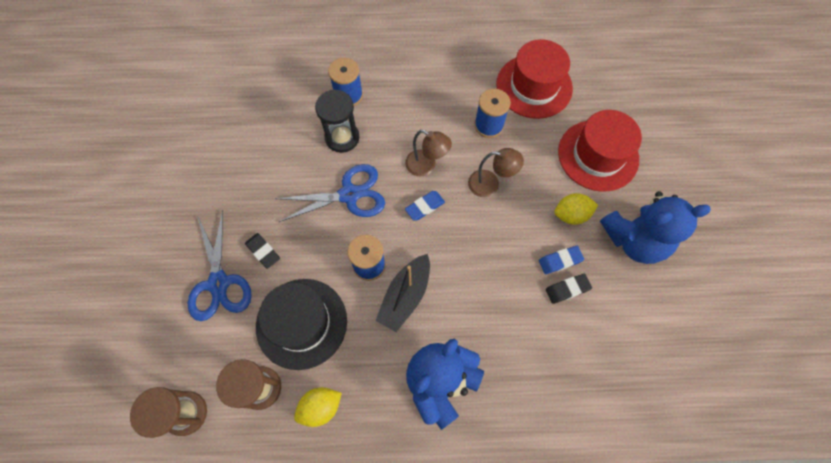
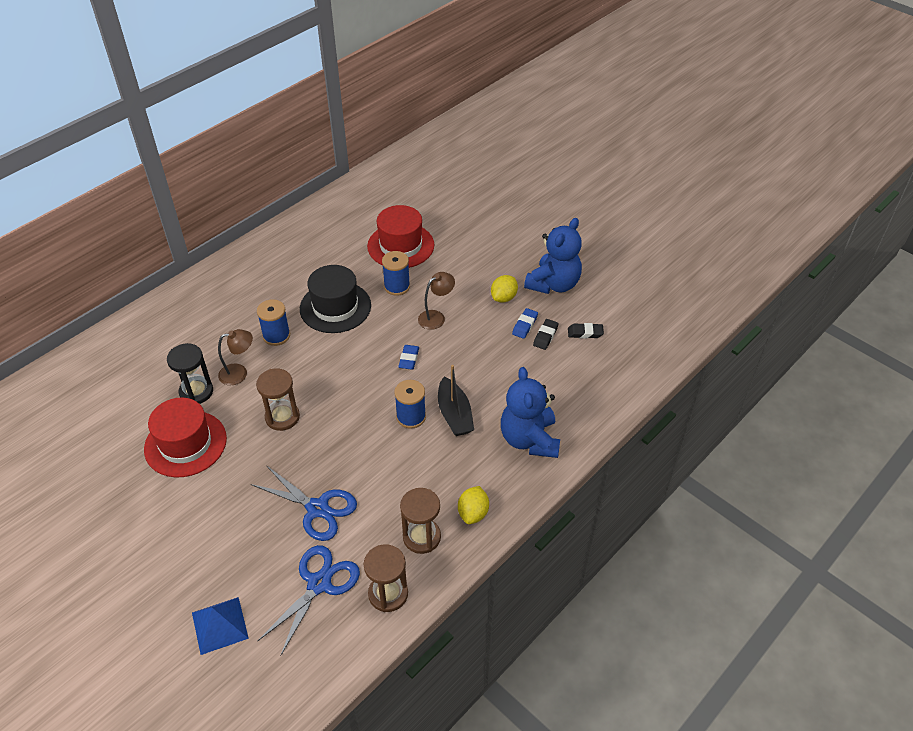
camera: 45 degrees left, 20 degrees down
black eraser [245,233,280,269] -> black eraser moved to [568,323,604,339]
black hat [256,279,347,370] -> black hat moved to [300,265,371,333]
blue scissors [275,164,385,222] -> blue scissors moved to [257,545,360,656]
black hourglass [315,90,359,153] -> black hourglass moved to [167,343,213,404]
brown lamp [405,130,452,176] -> brown lamp moved to [218,329,253,385]
red hat [558,110,642,192] -> red hat moved to [144,397,227,477]
none -> blue pyramid [192,597,249,655]
none -> brown hourglass [256,368,300,431]

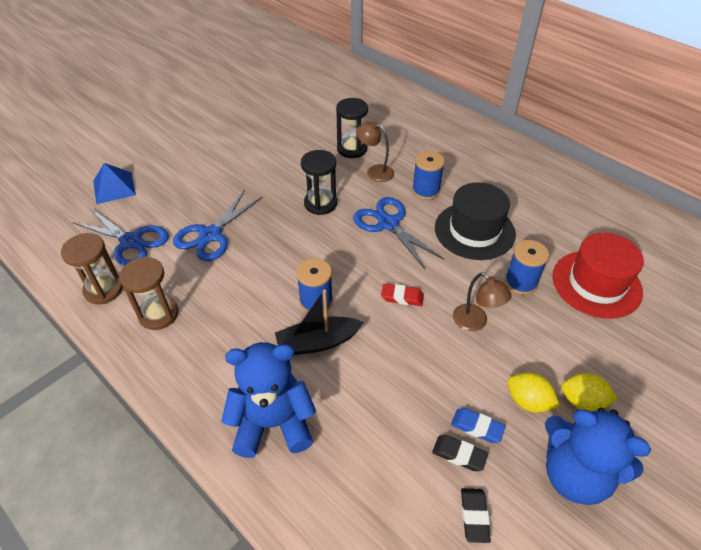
camera: 90 degrees right, 0 degrees up
red hat [144,397,227,477] -> none
brown lamp [218,329,253,385] -> brown lamp turned 135 degrees clockwise [356,121,394,182]
brown hourglass [256,368,300,431] -> black hourglass [301,150,337,215]
blue eraser [398,345,419,370] -> red eraser [381,284,424,306]
yellow lemon [458,486,489,524] -> yellow lemon moved to [561,373,618,412]
none -> blue scissors [353,197,444,269]

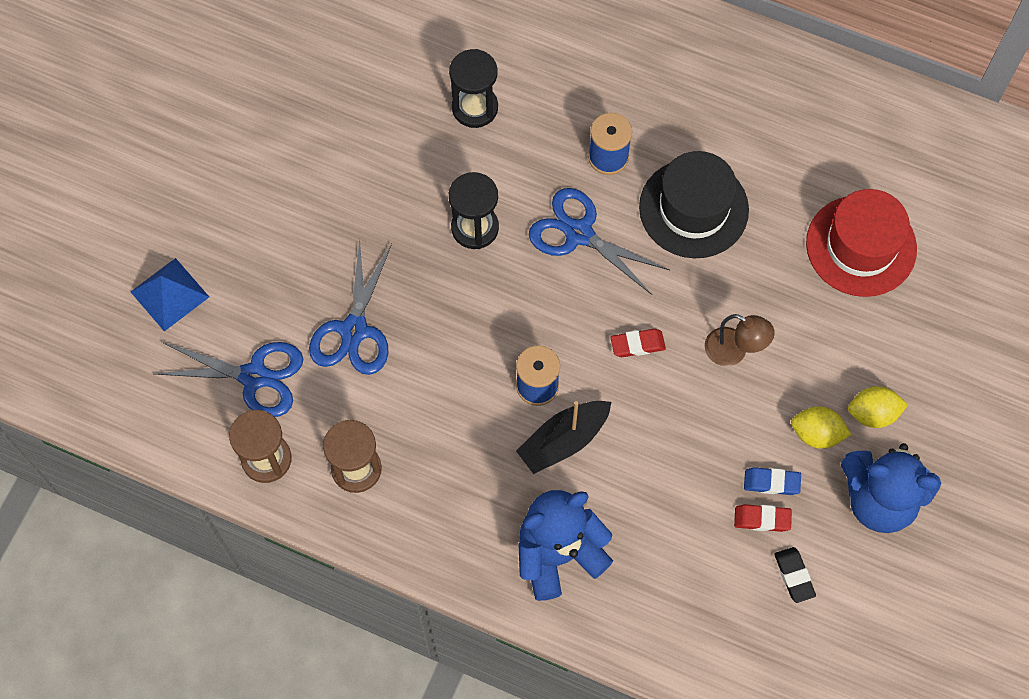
camera: 20 degrees left, 20 degrees up
brown lamp [356,121,394,182] -> none
black eraser [432,435,488,471] -> red eraser [734,504,792,532]
blue spool [505,240,549,295] -> none

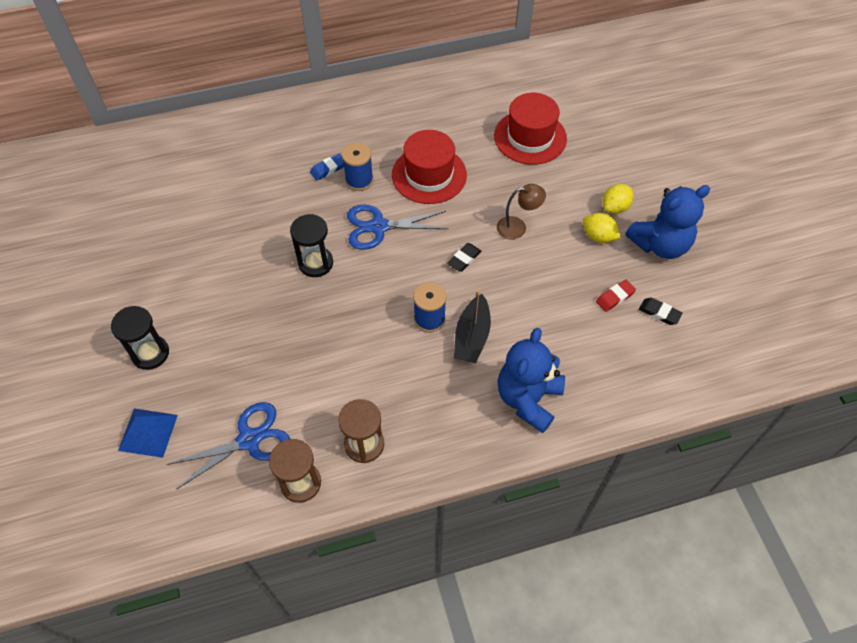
camera: 40 degrees left, 10 degrees down
blue scissors [309,238,392,375] -> none
black hourglass [449,49,498,128] -> black hourglass moved to [111,306,169,370]
red eraser [611,329,666,357] -> black eraser [447,243,482,272]
black hat [639,151,749,258] -> red hat [392,130,467,204]
blue eraser [744,467,801,495] -> blue eraser moved to [310,154,344,181]
yellow lemon [791,406,851,449] -> yellow lemon turned 60 degrees clockwise [583,213,621,243]

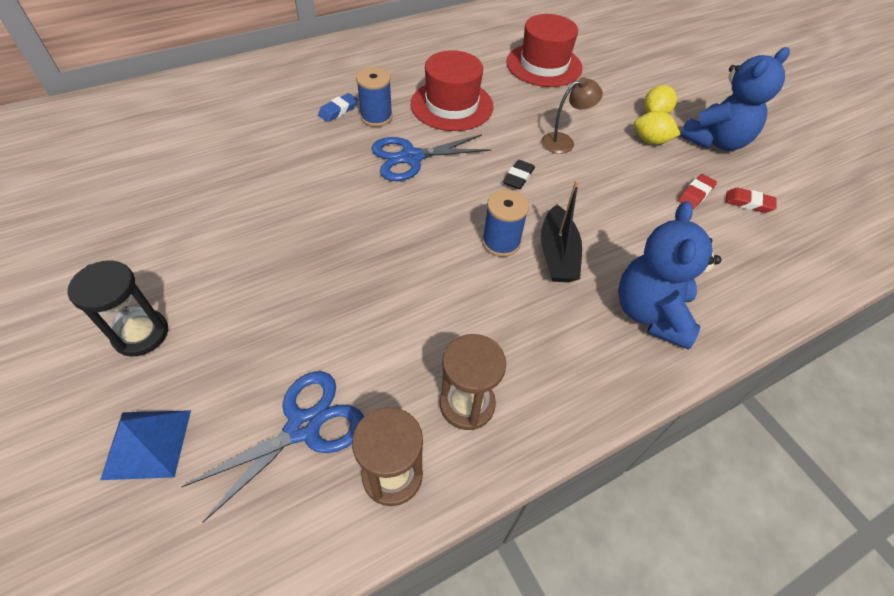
camera: 15 degrees left, 5 degrees down
black hourglass [290,214,333,277] -> none
black eraser [639,298,683,325] -> red eraser [726,188,777,213]

